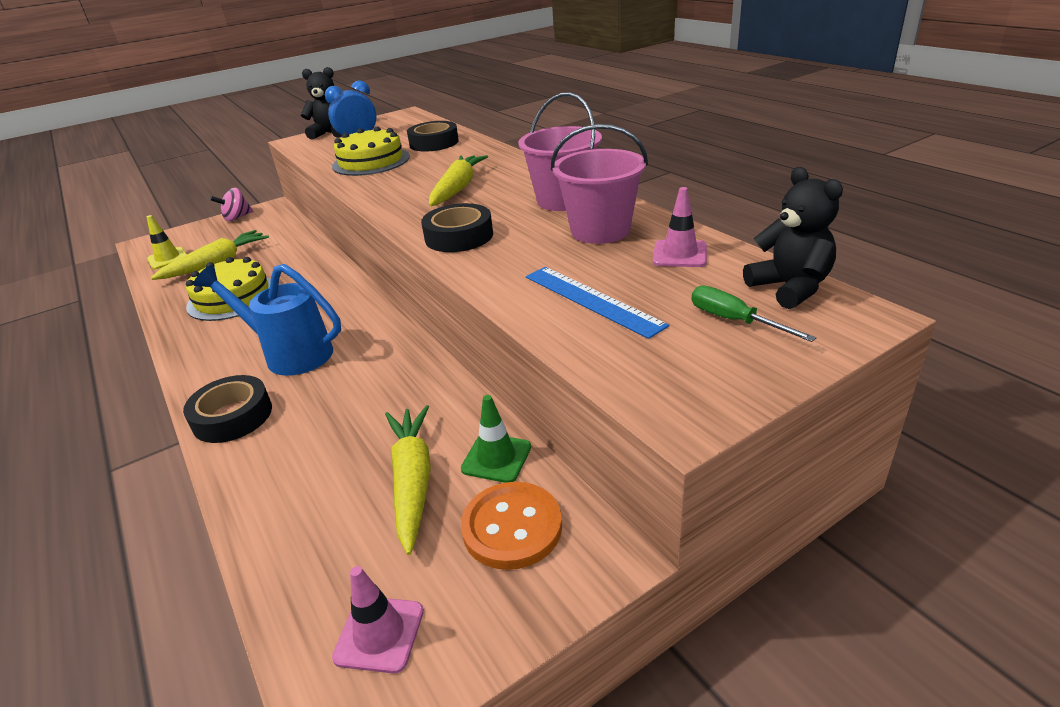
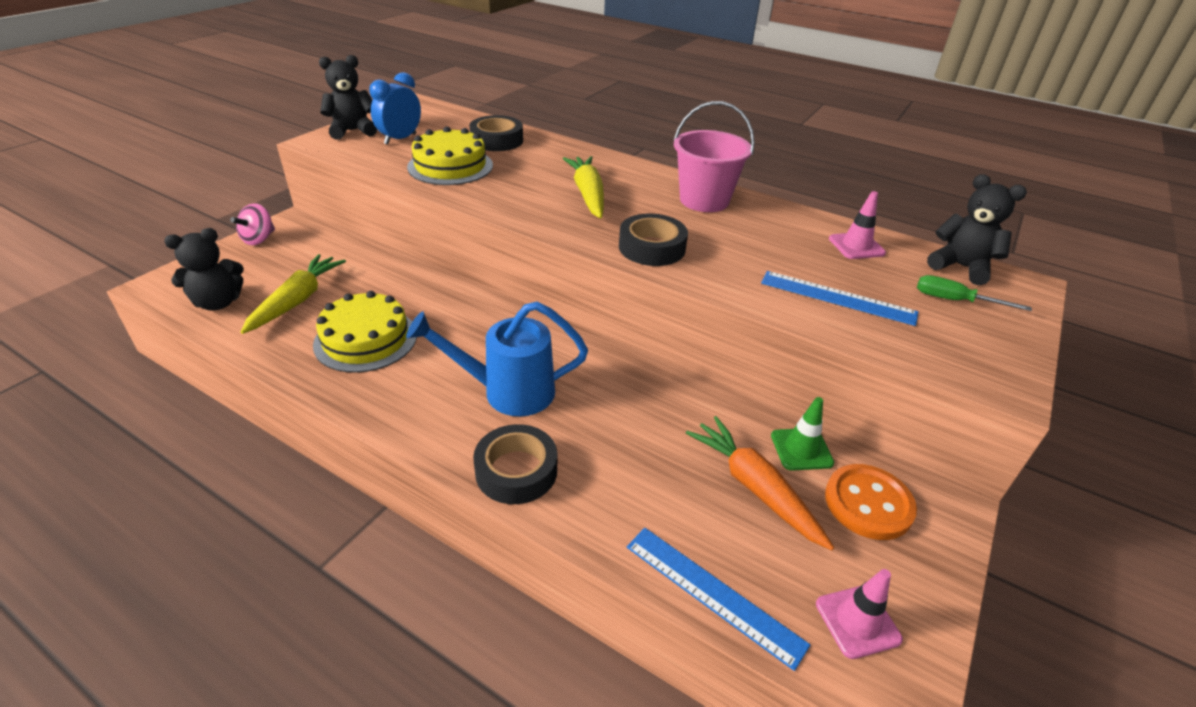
camera: 30 degrees left, 5 degrees up
yellow traffic cone [147,215,187,270] -> black teddy bear [164,228,244,310]
yellow carrot [385,405,431,555] -> orange carrot [686,416,834,550]
pink bucket [551,124,648,244] -> none
none -> blue ruler [627,528,810,671]

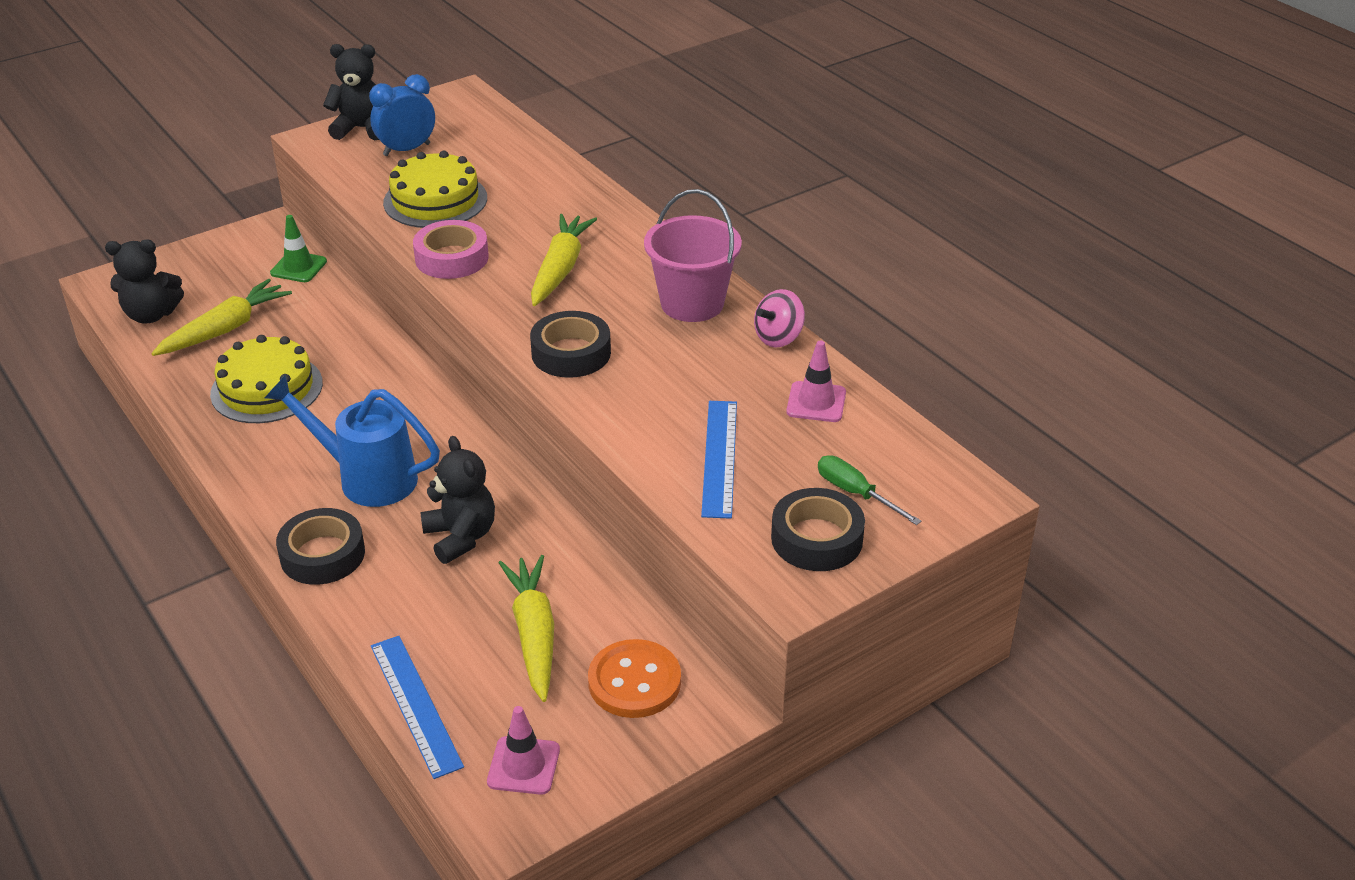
camera: 25 degrees right, 0 degrees up
pink spinning top [230,203,275,245] -> pink spinning top moved to [754,289,805,347]
black tape [469,115,523,151] -> black tape moved to [771,488,865,571]
orange carrot [686,416,834,550] -> yellow carrot [498,555,554,702]
blue ruler [761,271,918,326] -> blue ruler turned 45 degrees clockwise [701,401,737,519]
green traffic cone [771,397,834,471] -> green traffic cone moved to [270,215,327,282]
black teddy bear [927,174,1027,285] -> black teddy bear moved to [420,436,495,564]
none -> pink tape [413,220,489,279]

